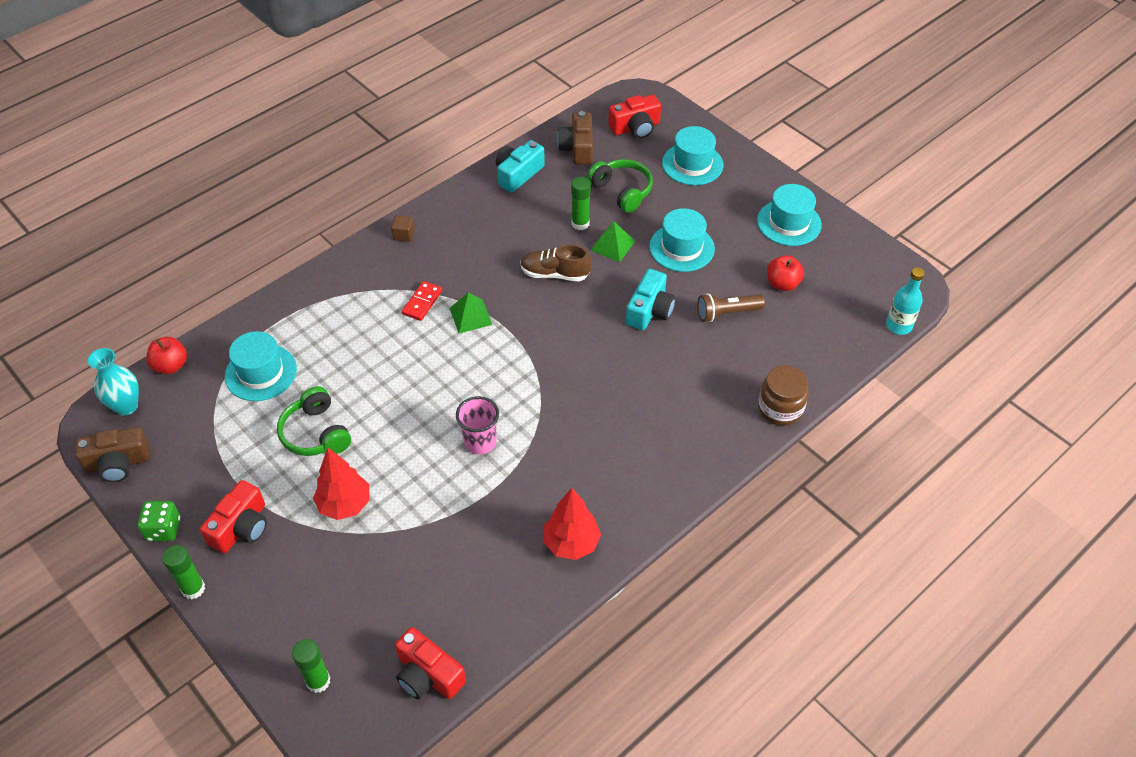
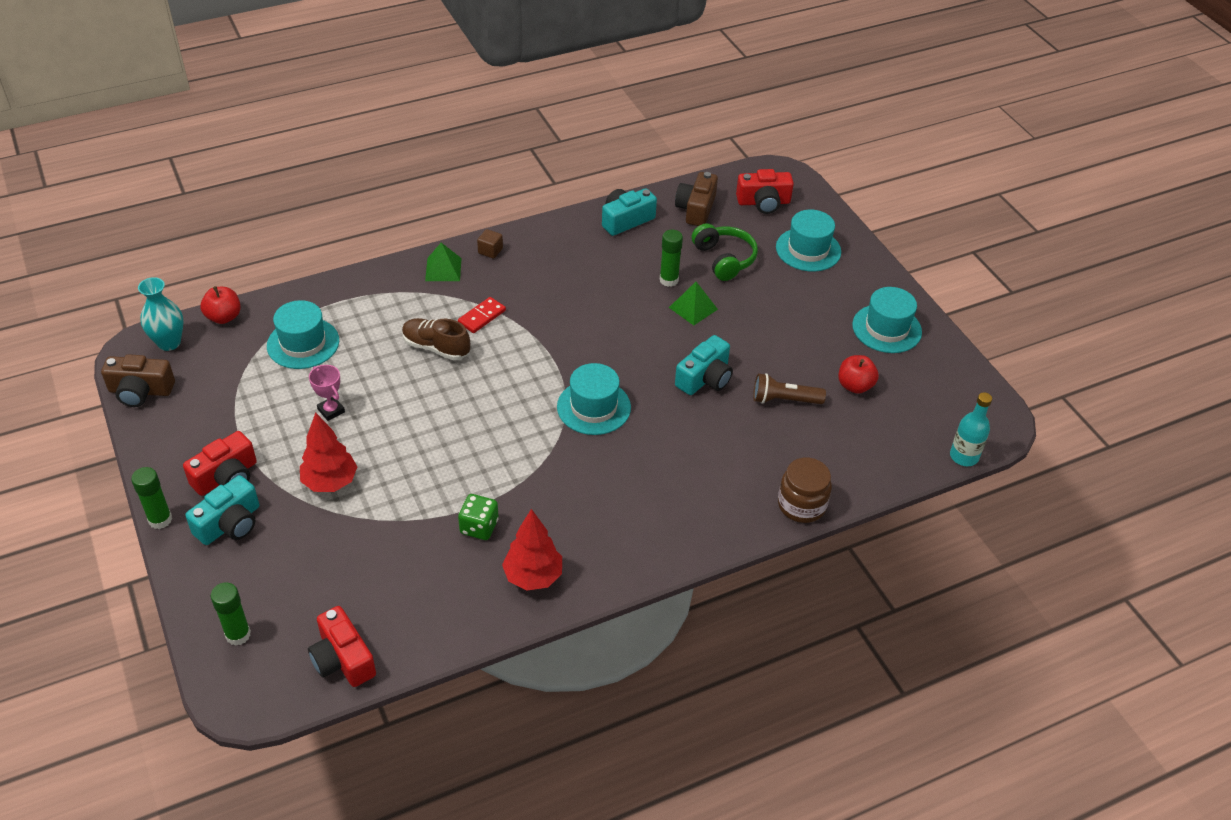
camera: 15 degrees right, 5 degrees down
green dice [138,501,180,541] -> green dice moved to [458,494,499,540]
green headphones [277,386,351,456] -> pink trophy [309,365,345,421]
green pyramid [450,292,492,333] -> green pyramid moved to [425,243,462,281]
pink cup [456,396,499,455] -> none
brown shoe [520,245,591,281] -> brown shoe moved to [402,318,470,360]
turquoise hat [649,208,715,272] -> turquoise hat moved to [557,363,631,435]
none -> turquoise camera [185,475,259,545]

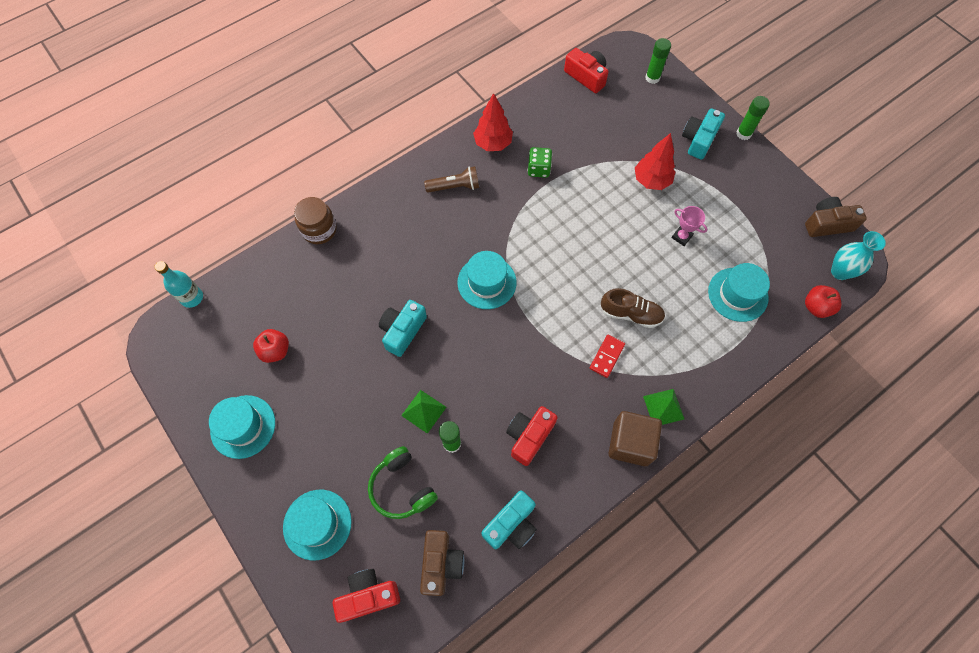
camera: 170 degrees right, 20 degrees up
red camera [183,431,257,496] -> red camera moved to [506,406,558,466]
brown cube [477,229,503,259] -> brown cube [609,411,662,466], size x2.14
brown flashlight [753,373,826,404] -> brown flashlight moved to [424,166,479,193]

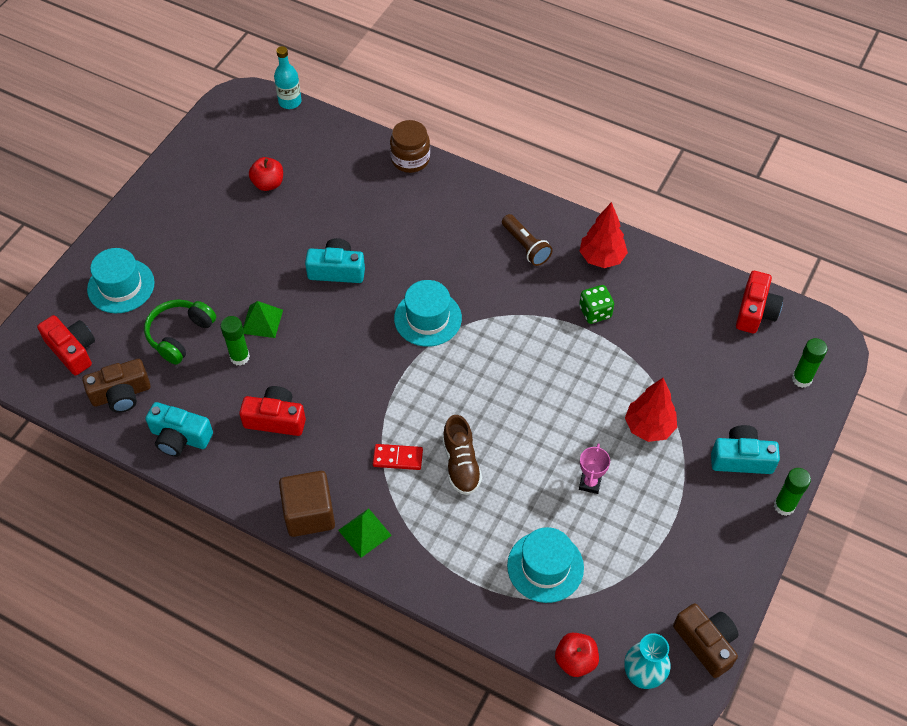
camera: 65 degrees right, 10 degrees down
turquoise hat [209,395,275,459] -> none

